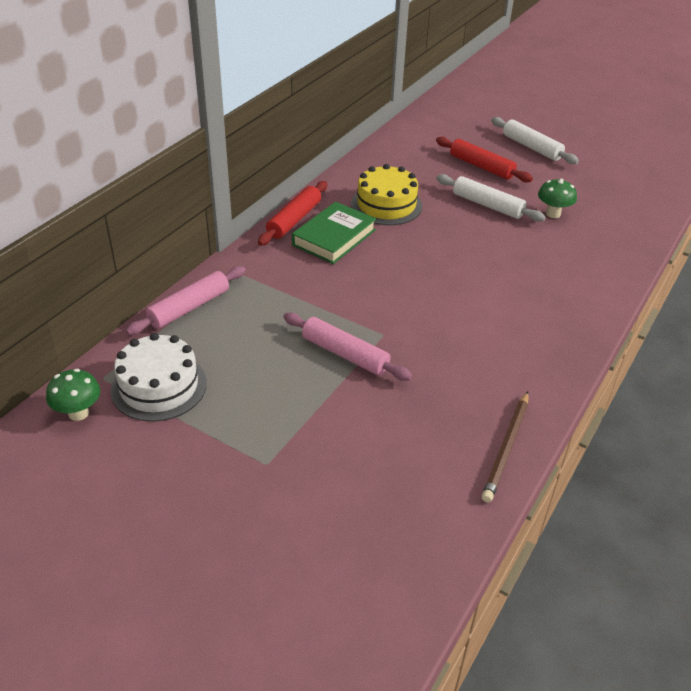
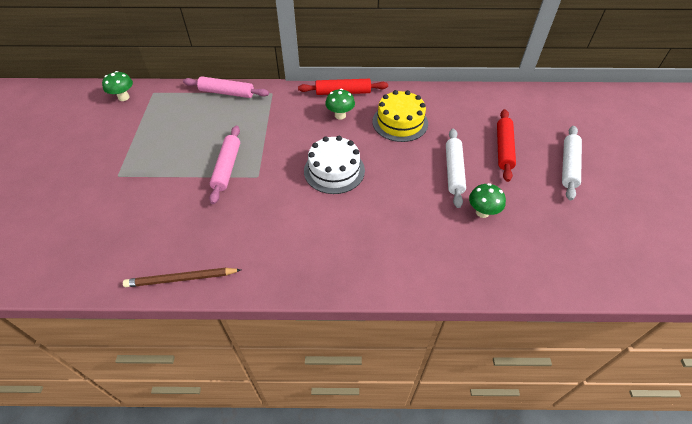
camera: 60 degrees right, 10 degrees up
white cake [111,333,207,422] -> white cake moved to [304,136,365,194]
green book [292,202,376,264] -> green mushroom [325,89,355,120]

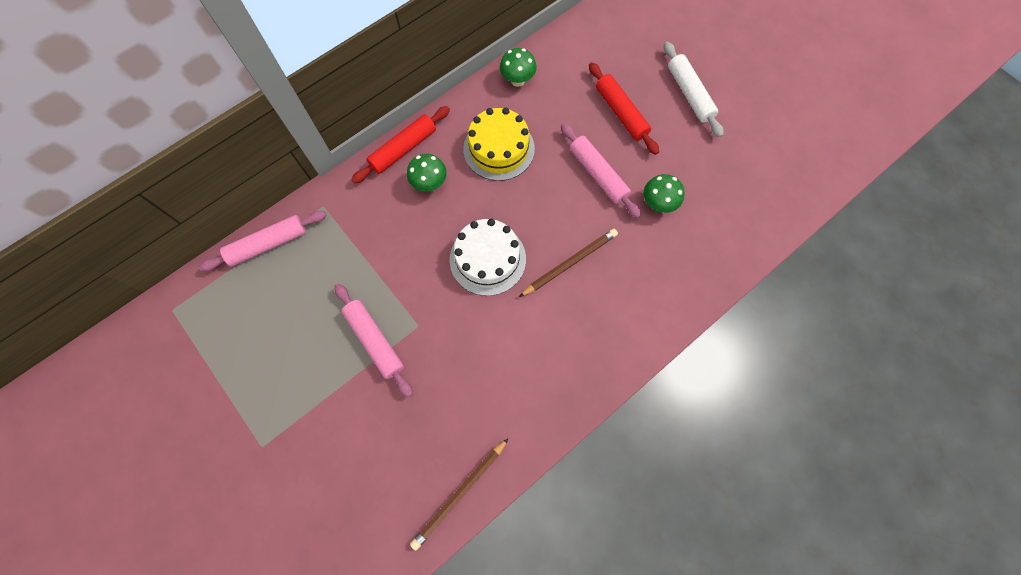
camera: 40 degrees left, 20 degrees up
green mushroom [102,71,133,101] -> green mushroom moved to [500,48,537,87]
white rolling pin [446,129,466,208] -> pink rolling pin [561,123,641,218]
none -> brown pencil [519,229,618,297]

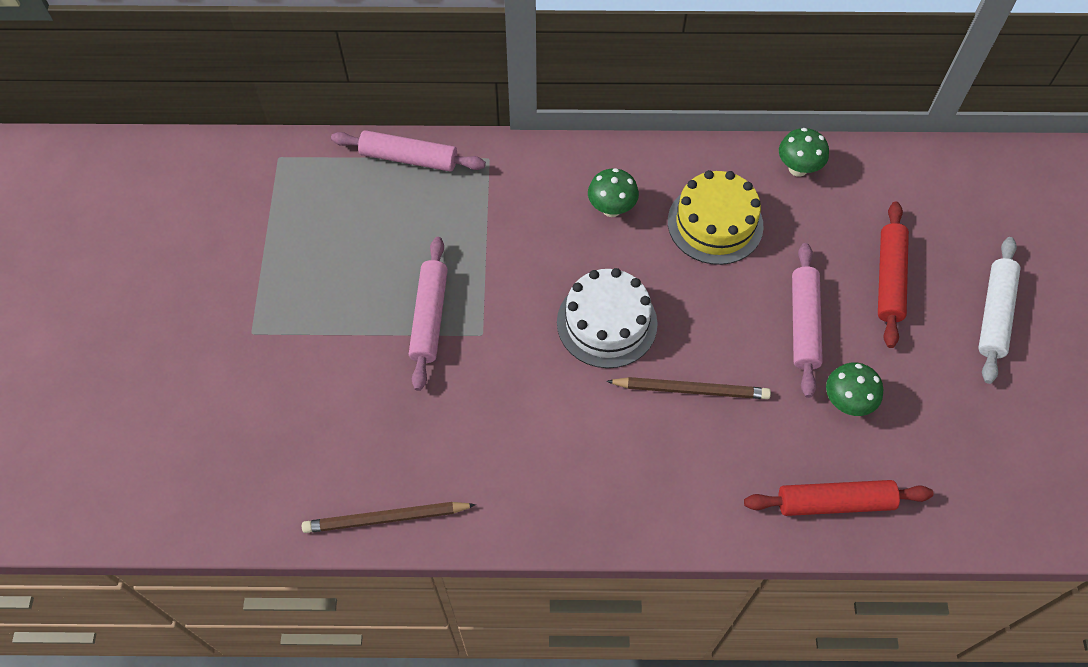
camera: 40 degrees right, 10 degrees down
red rolling pin [351,106,450,184] -> red rolling pin moved to [744,480,933,516]

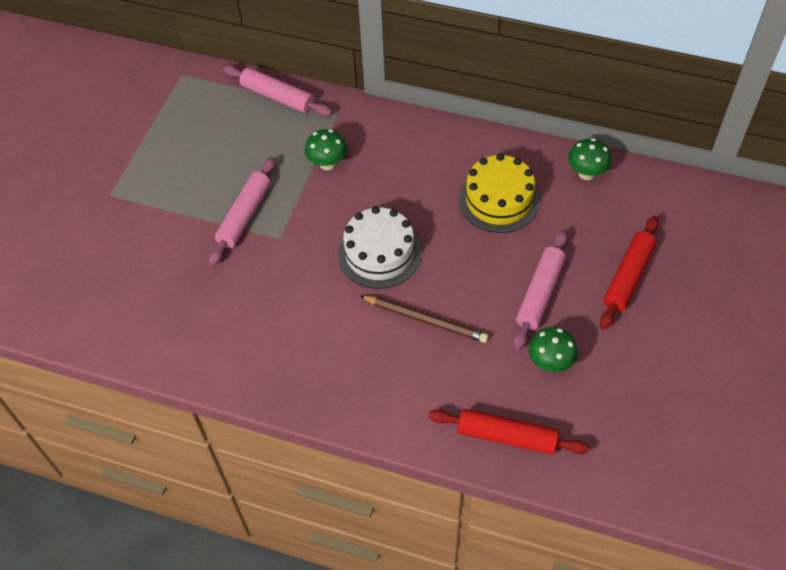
camera: 20 degrees right, 5 degrees down
brown pencil [302,502,476,533] -> none
green mushroom [588,168,639,217] -> green mushroom moved to [305,129,347,170]
white rolling pin [978,237,1020,384] -> none

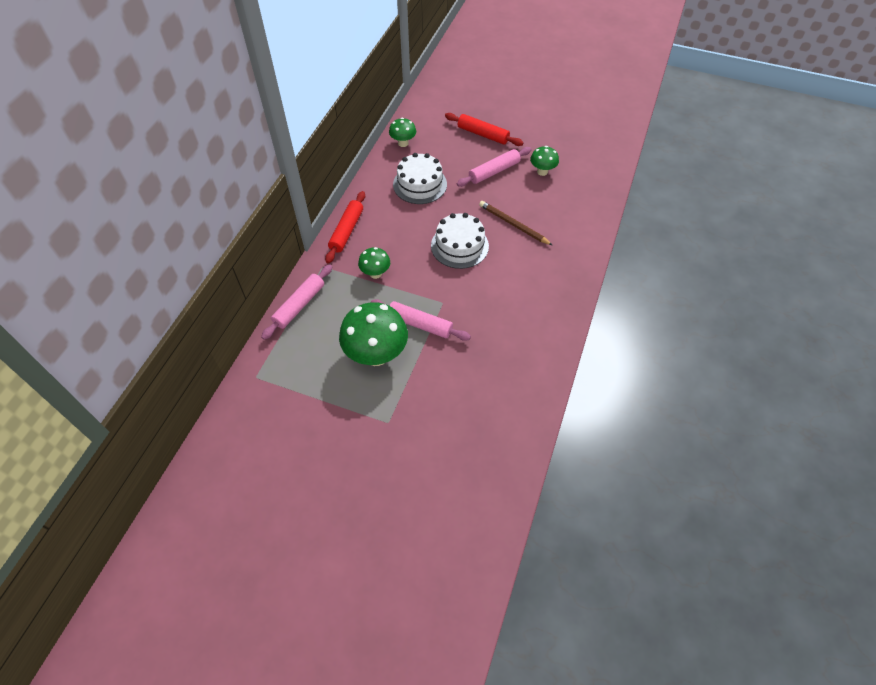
camera: 90 degrees left, 0 degrees up
brown pencil [359,295,489,343] -> brown pencil turned 75 degrees counterclockwise [479,201,552,245]
red rolling pin [428,409,590,455] -> red rolling pin moved to [325,191,365,264]
yellow cake [458,153,540,233] -> white cake [393,153,447,204]
pink rolling pin [513,230,568,350] -> pink rolling pin turned 60 degrees counterclockwise [457,147,532,187]
none -> green mushroom [339,302,408,366]

